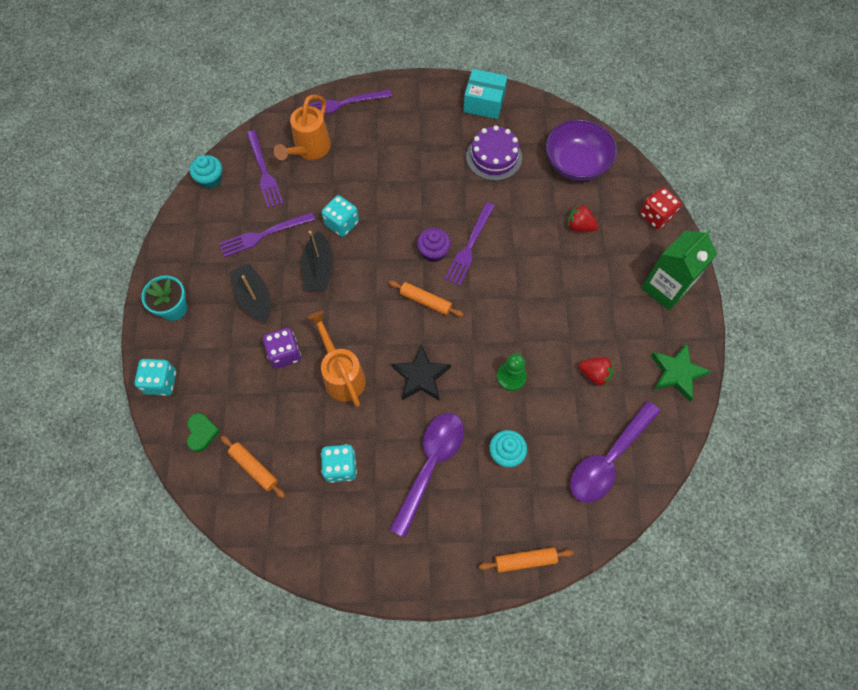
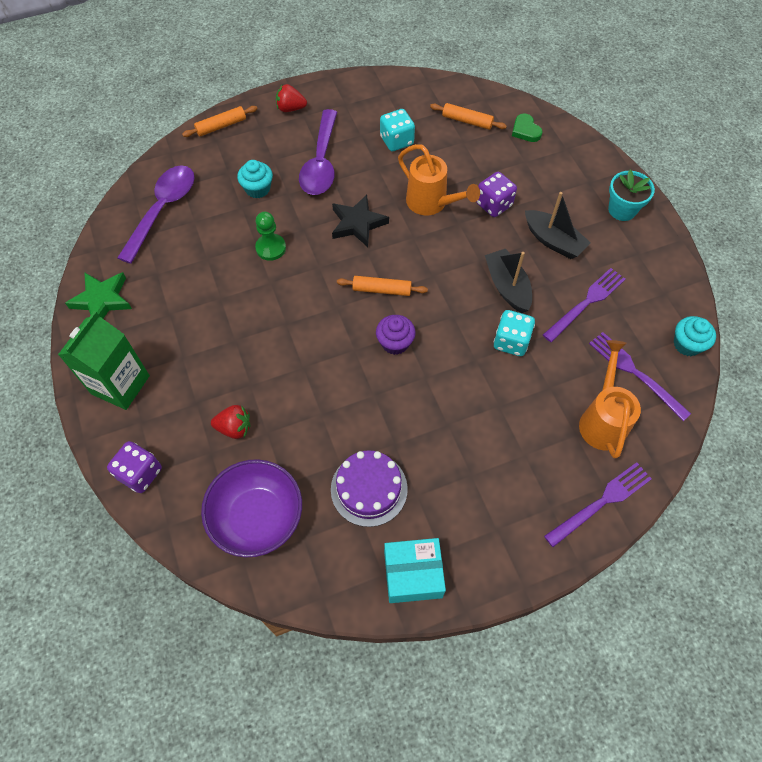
camera: 160 degrees right, 5 degrees down
turquoise dice [134,359,176,396] -> none
purple fork [444,202,495,286] -> none
red strawberry [579,357,613,386] -> red strawberry moved to [276,84,307,112]
red dice [640,187,681,229] -> purple dice [107,441,162,493]

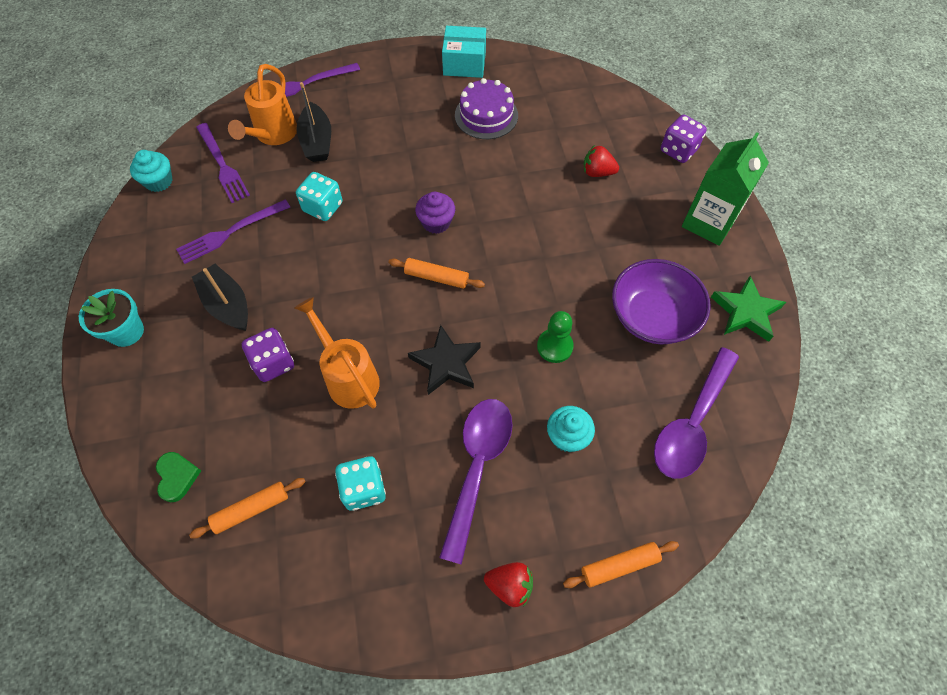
camera: 170 degrees left, 0 degrees up
purple bowl [201,459,302,557] -> purple bowl moved to [612,259,711,344]
orange rolling pin [430,103,507,130] -> orange rolling pin turned 60 degrees counterclockwise [189,478,306,539]
black boat [485,249,532,313] -> black boat moved to [296,82,331,162]

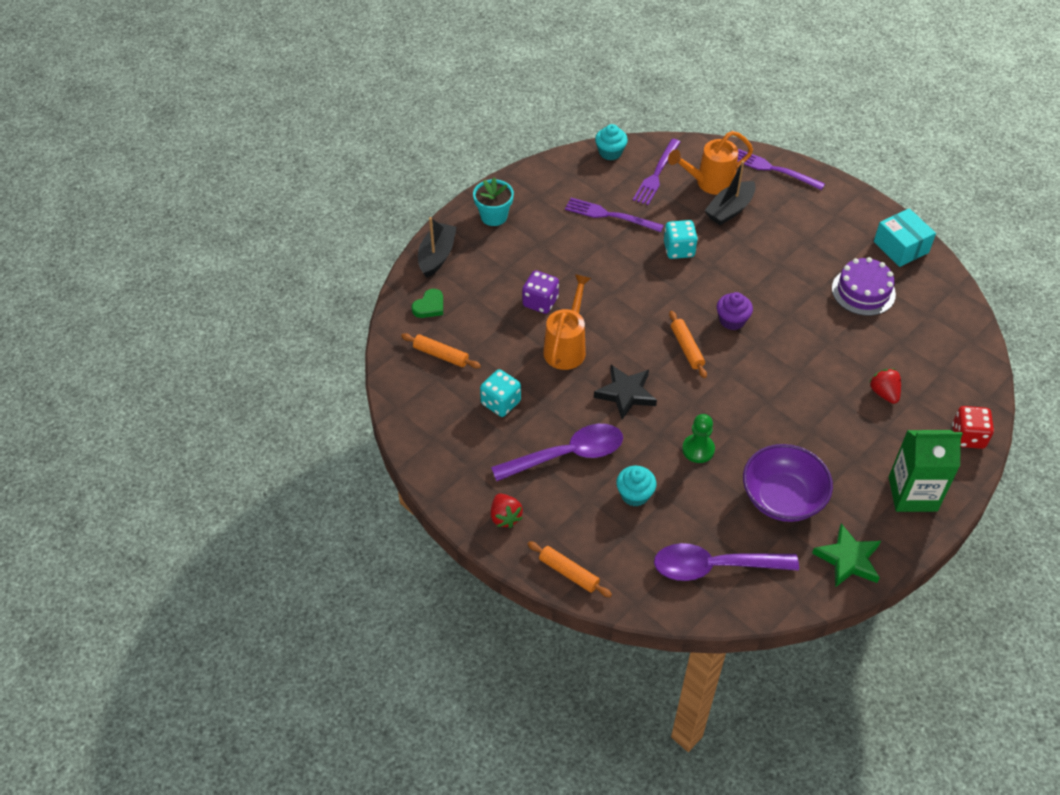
camera: 55 degrees right, 10 degrees down
black boat [192,264,248,331] -> black boat moved to [418,217,457,278]
purple dice [661,115,707,163] -> red dice [952,406,994,449]

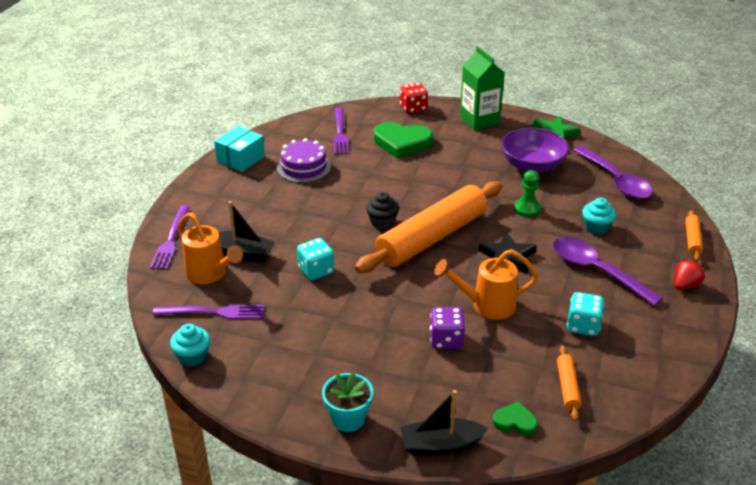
camera: 115 degrees left, 15 degrees down
purple fork [565,198,664,232] -> purple fork moved to [333,108,349,154]
orange rolling pin [669,311,707,378] -> orange rolling pin [355,181,502,273], size x2.48
purple cupcake [717,292,753,330] -> black cupcake [366,192,399,229]
red strawberry [869,369,901,404] -> green heart [374,122,433,158]

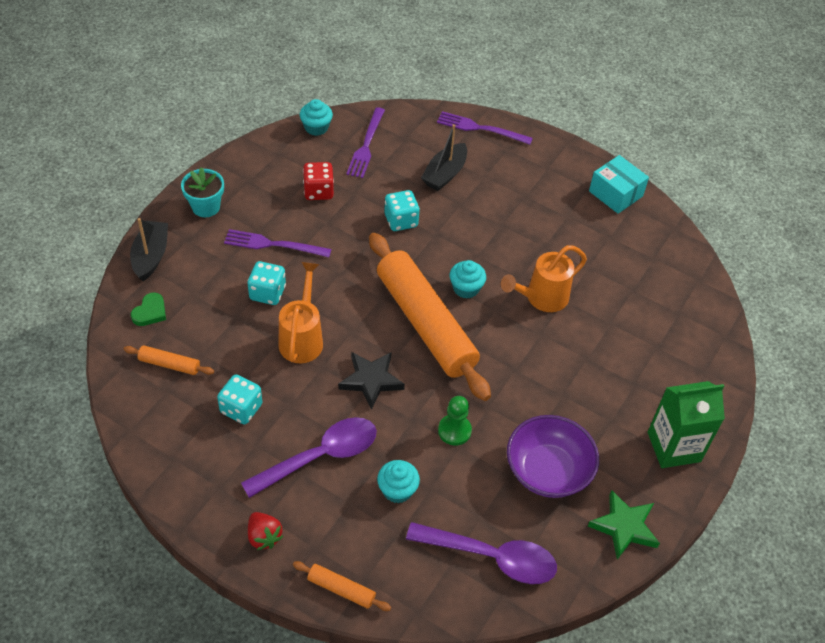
camera: 100 degrees right, 15 degrees up
orange watering can [177,212,243,284] -> orange watering can moved to [501,245,587,312]
purple cake [277,138,331,183] -> none
purple fork [333,108,349,154] -> purple fork moved to [224,229,331,257]
black cupcake [366,192,399,229] -> turquoise cupcake [450,260,486,299]
green heart [374,122,433,158] -> none
red dice [400,83,428,114] -> red dice moved to [303,162,334,200]
purple dice [430,307,465,349] -> turquoise dice [248,261,286,305]
purple spoon [573,146,653,199] -> purple spoon turned 150 degrees counterclockwise [406,522,557,584]

